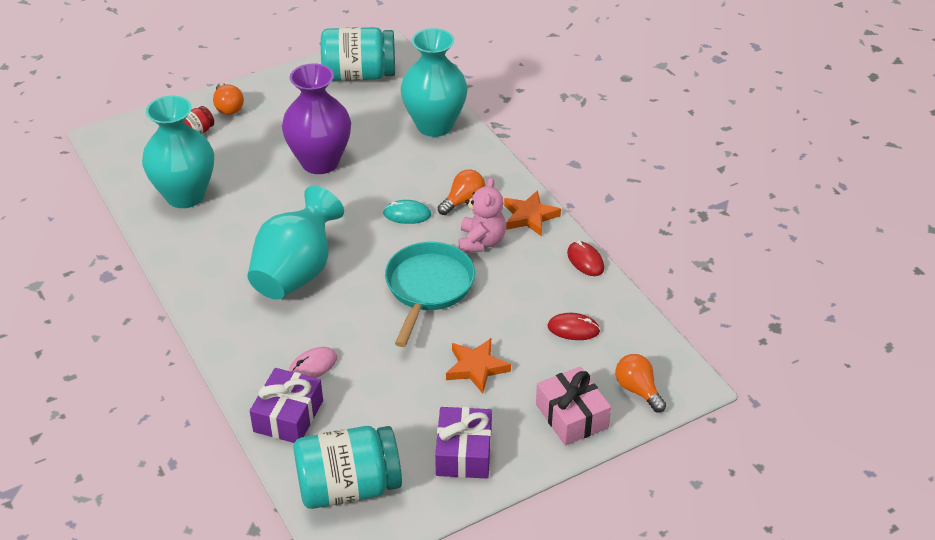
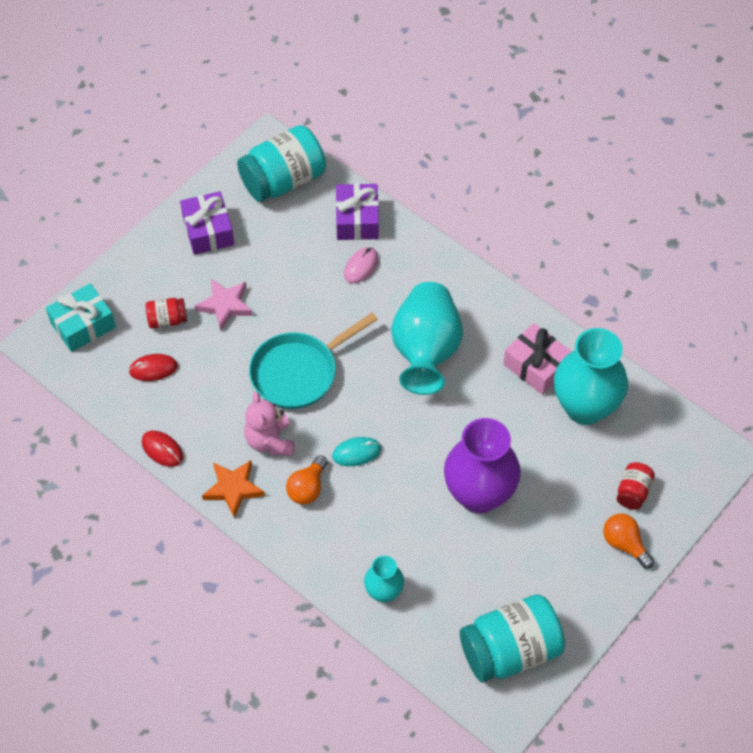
camera: 160 degrees right, 15 degrees up
turquoise pan [385,242,475,347] -> turquoise pan turned 60 degrees clockwise [249,313,378,409]
turquoise vase [401,28,467,137] -> turquoise vase [364,556,404,603], size x0.51
orange star [446,338,511,393] -> pink star [195,279,253,330]
pink gift [536,366,611,445] -> pink gift moved to [503,323,572,395]
orange light bulb [616,354,666,413] -> turquoise gift [46,283,116,352]
none -> red jar [146,298,187,329]

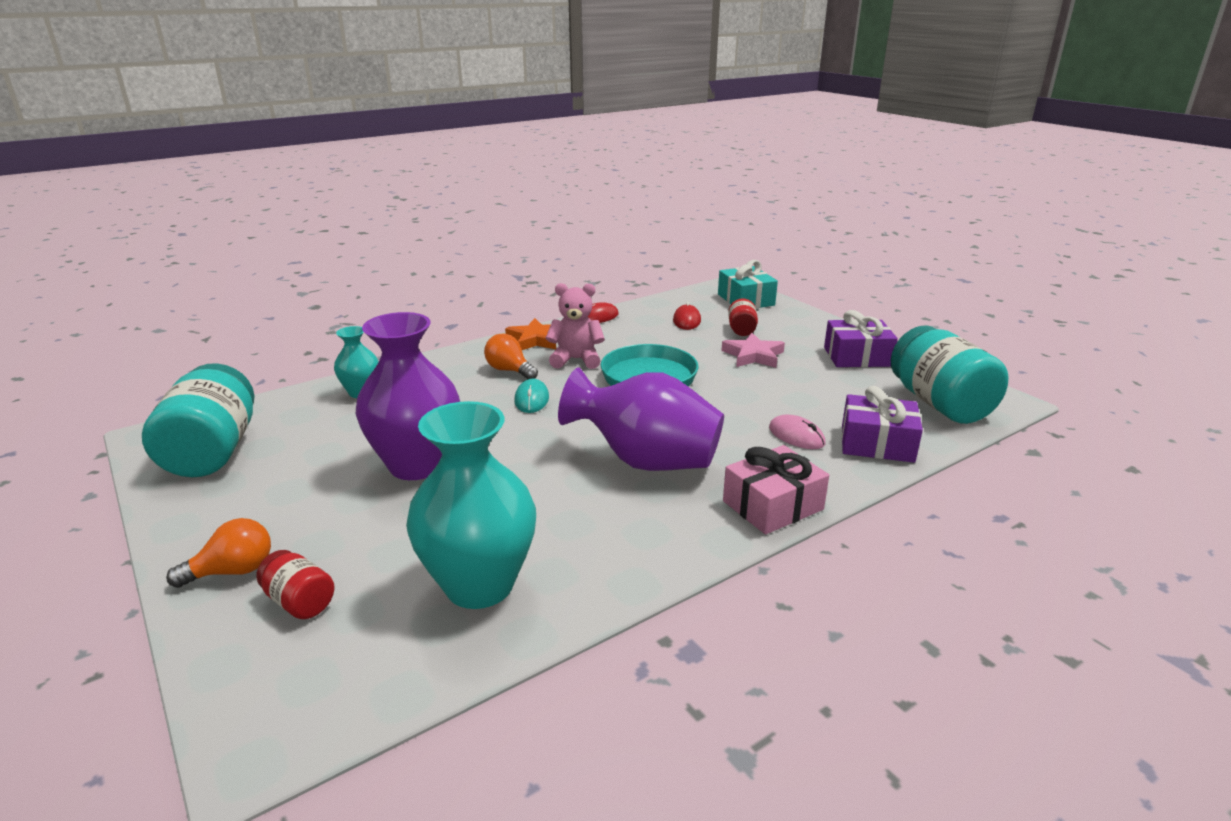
camera: 105 degrees right, 30 degrees down
turquoise vase [391,282,463,395] -> purple vase [558,368,724,471]
pink gift [503,323,572,395] -> pink gift moved to [723,445,829,535]

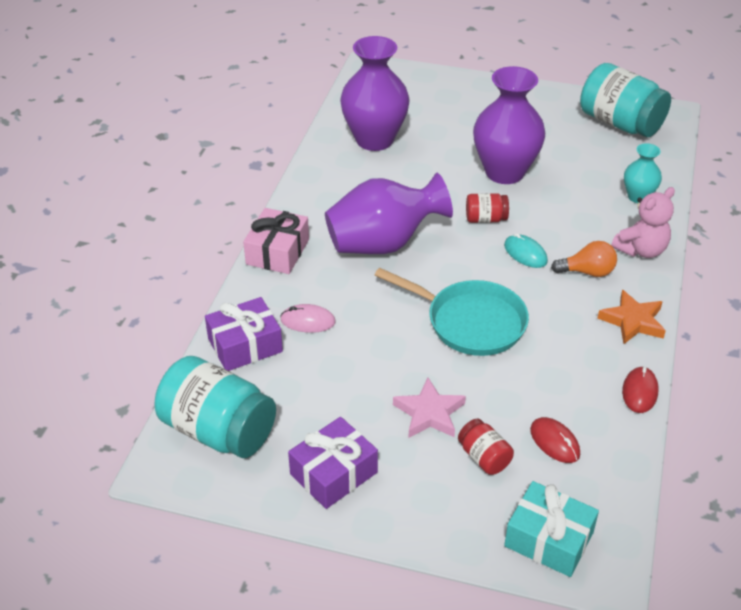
camera: 140 degrees right, 15 degrees up
orange light bulb [166,518,271,588] -> none
red jar [256,550,334,619] -> red jar moved to [466,193,509,223]
turquoise vase [406,401,536,609] -> purple vase [340,36,410,151]
pink teddy bear [546,283,605,369] -> pink teddy bear moved to [611,187,675,258]

